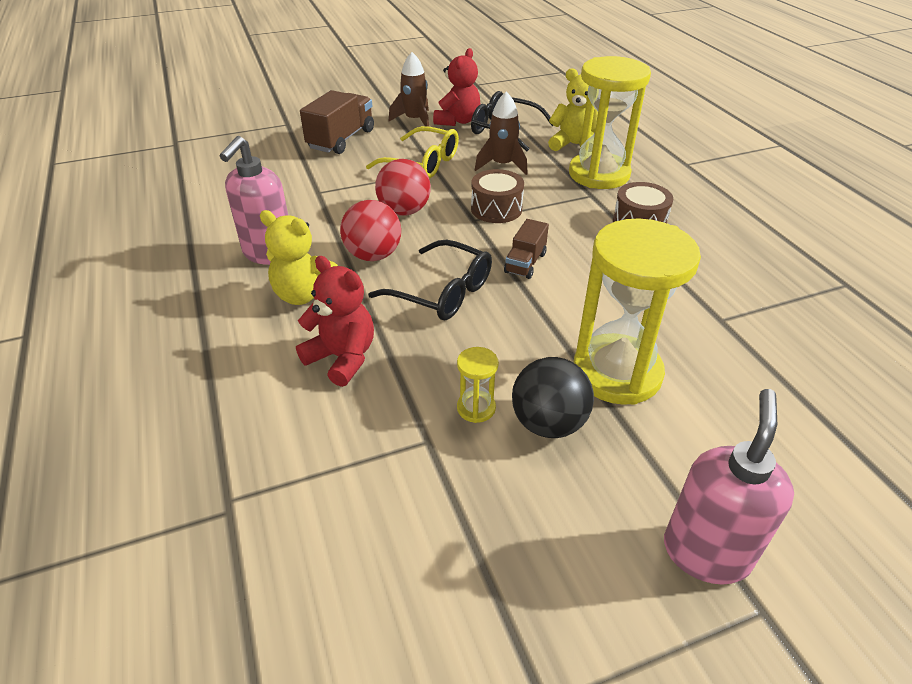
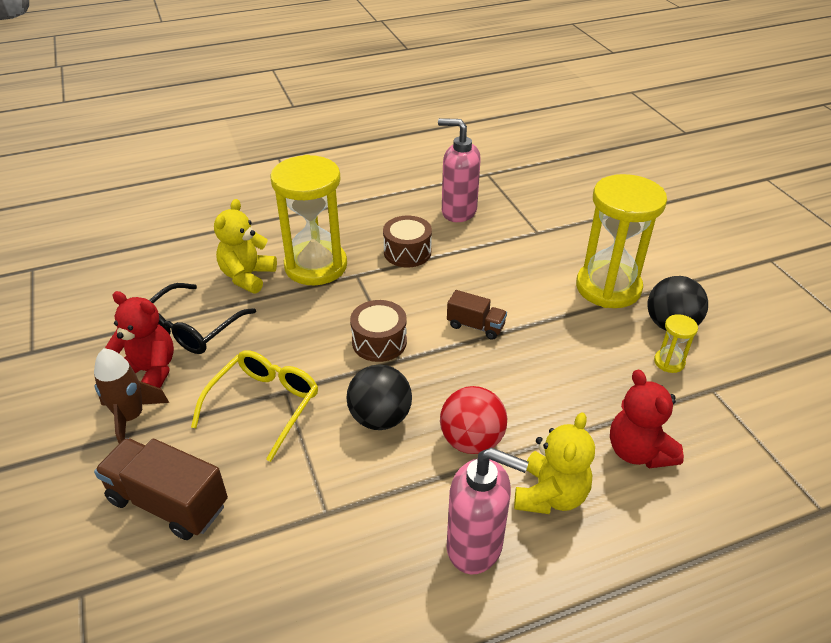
camera: 90 degrees left, 0 degrees up
red teddy bear [296,256,374,387] -> red teddy bear turned 60 degrees counterclockwise [610,369,684,468]
black glasses [368,240,492,320] -> none
red ball [375,159,431,216] -> black ball [346,365,412,430]
brown rocket [475,91,528,175] -> none
pink soap dispenser [664,389,794,585] -> pink soap dispenser moved to [438,118,481,222]

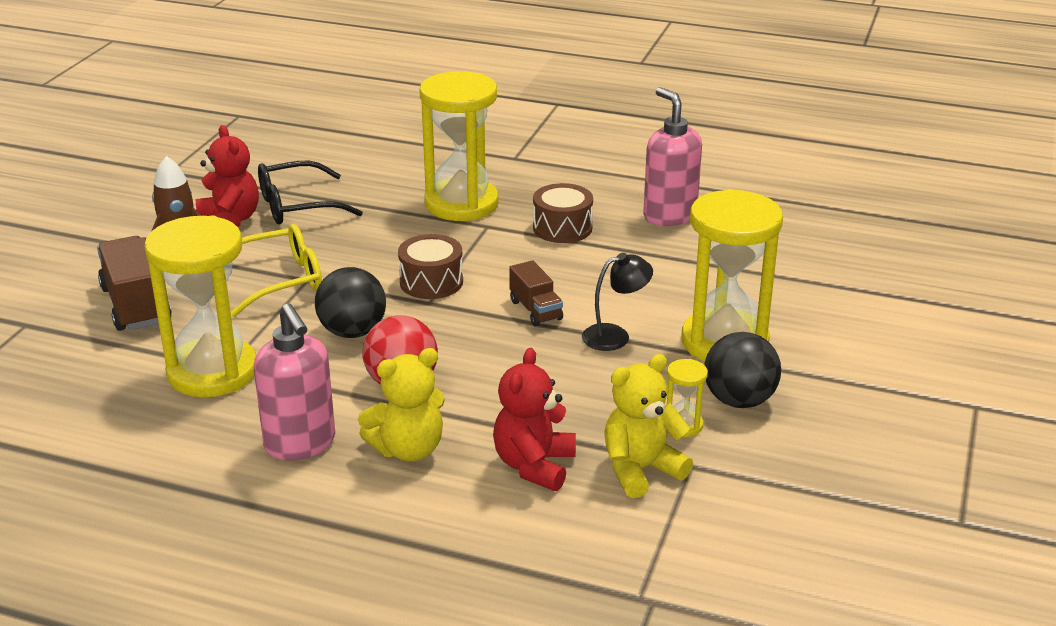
camera: 40 degrees right, 10 degrees down
yellow teddy bear [214,199,277,294] -> yellow teddy bear moved to [604,354,693,498]
none -> yellow hourglass [144,215,256,397]
none -> black lamp [582,253,653,351]

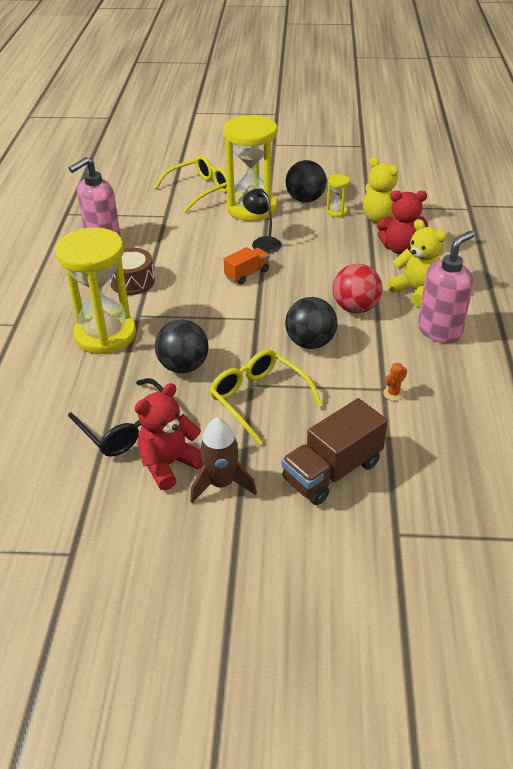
camera: 105 degrees left, 10 degrees up
yellow hourglass [144,215,256,397] -> orange cactus [383,363,407,401]
brown drum [398,234,463,299] -> none
brown truck [509,260,563,326] -> orange truck [224,247,270,285]
none -> yellow glasses [154,155,227,213]
none -> black ball [155,320,209,373]

